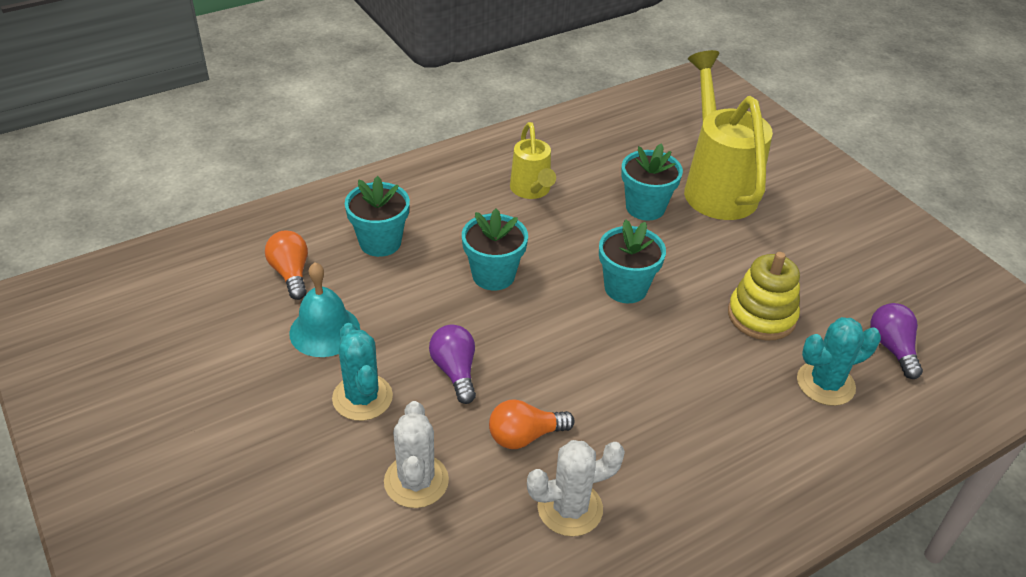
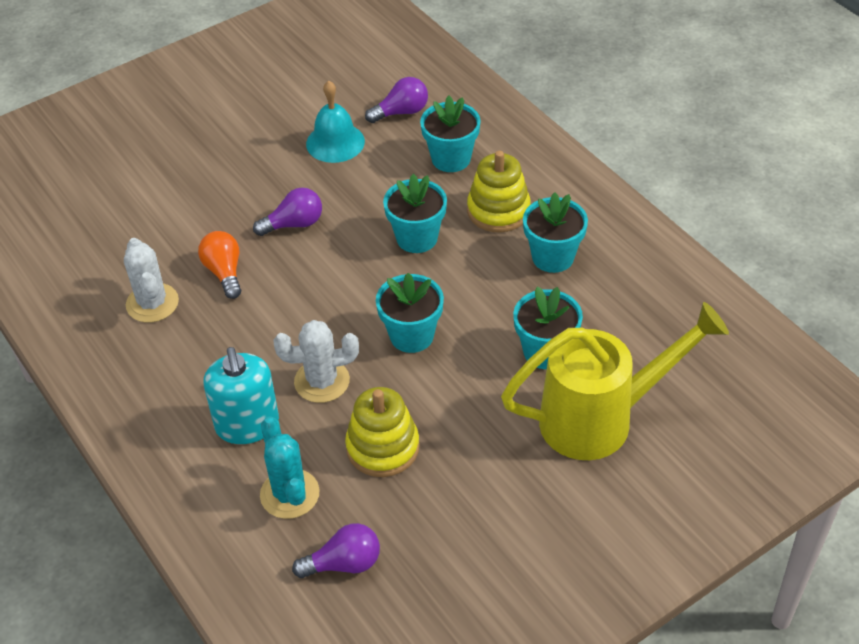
camera: 90 degrees right, 5 degrees up
orange light bulb [265,231,308,300] -> purple light bulb [365,77,428,123]
turquoise cactus [332,323,393,421] -> none
white cactus [384,401,449,508] -> white cactus moved to [274,320,359,403]
yellow watering can [510,122,556,199] -> turquoise flower pot [523,192,588,273]
none -> turquoise soap dispenser [204,347,279,444]
none -> yellow stacking toy [467,151,531,233]

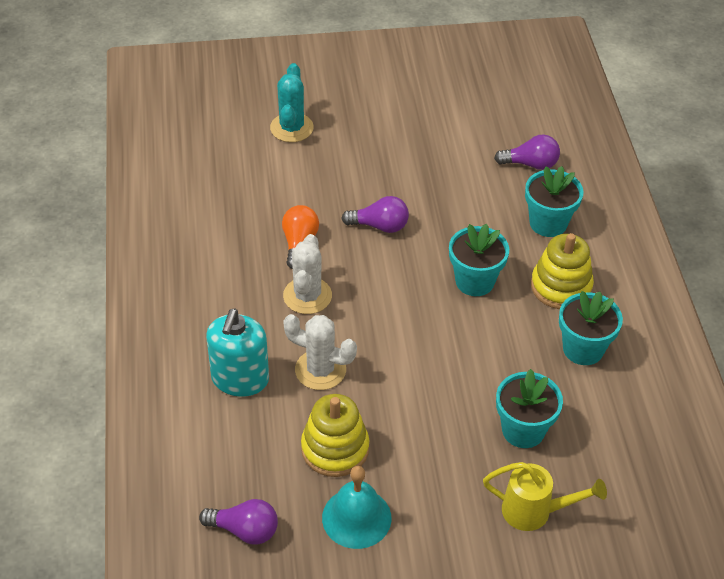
camera: 25 degrees right, 0 degrees up
white cactus [124,238,179,323] -> white cactus moved to [283,234,332,314]
turquoise cactus [260,416,320,519] -> turquoise cactus moved to [270,63,314,142]
turquoise bell [306,80,365,163] -> turquoise bell moved to [322,466,391,549]
turquoise flower pot [376,273,444,353] -> none
yellow watering can [501,302,729,460] -> yellow watering can [483,462,607,531], size x0.55

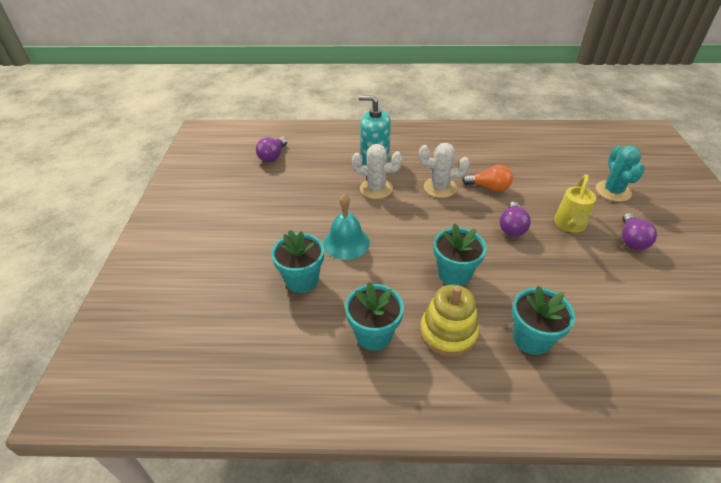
camera: 100 degrees right, 5 degrees down
turquoise cactus [270,63,314,142] -> turquoise cactus turned 75 degrees clockwise [596,146,645,202]
white cactus [283,314,357,390] -> white cactus turned 75 degrees clockwise [352,144,403,199]
yellow stacking toy [301,394,369,477] -> none
turquoise bell [322,466,391,549] -> turquoise bell moved to [323,194,370,260]
yellow watering can [483,462,607,531] -> yellow watering can moved to [554,174,596,232]
purple light bulb [494,134,560,170] -> purple light bulb moved to [622,213,657,250]

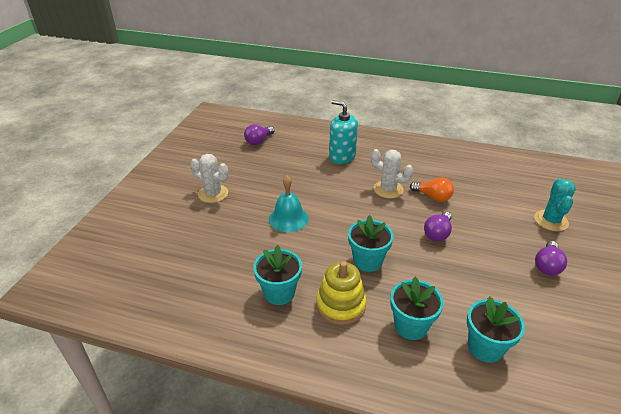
camera: 15 degrees right, 5 degrees down
turquoise flower pot [271,230,324,293] -> turquoise flower pot moved to [467,296,525,363]
white cactus [352,144,403,199] -> white cactus moved to [190,154,228,203]
yellow watering can [554,174,596,232] -> none

